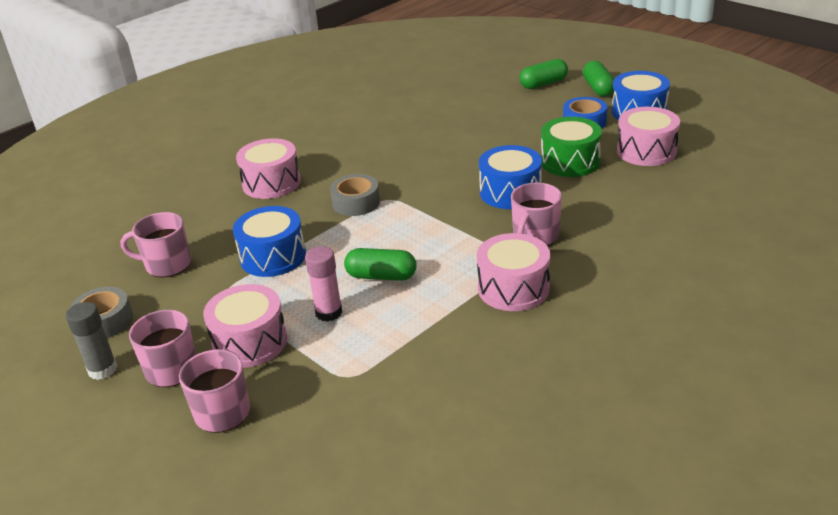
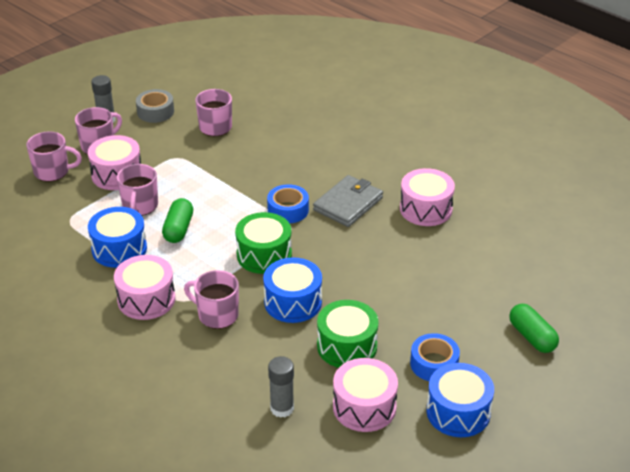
camera: 85 degrees right, 5 degrees up
blue drum [233,206,306,277] -> blue drum moved to [88,207,147,268]
pink drum [236,138,301,199] -> pink drum moved to [400,168,455,226]
pink glue stick [305,246,342,322] -> pink mug [117,164,158,216]
grey tape [330,174,380,216] -> blue tape [267,184,309,223]
green capsule [583,61,614,96] -> none
none -> green drum [235,212,292,274]
none -> grey glue stick [268,356,294,418]
none -> grey wallet [313,175,383,227]

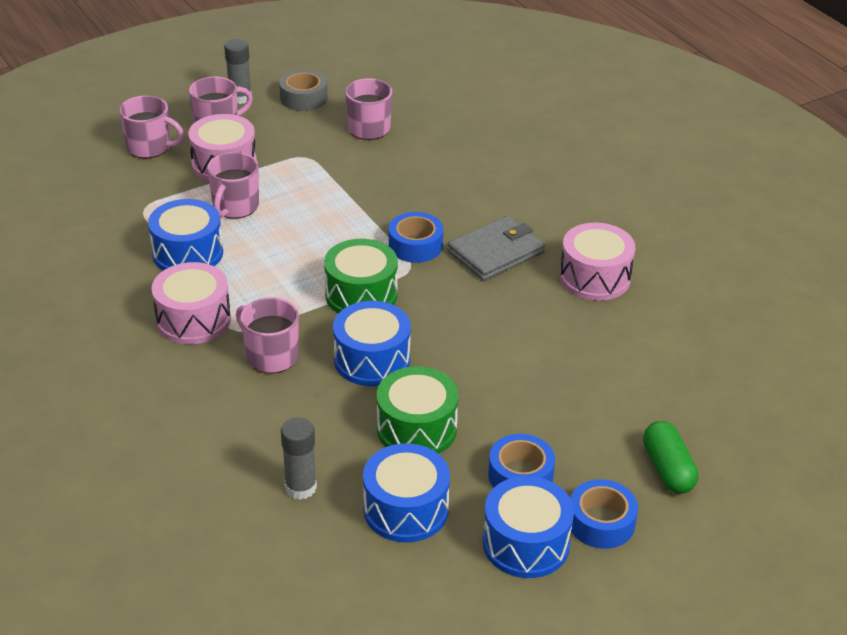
camera: 15 degrees right, 0 degrees up
green capsule [162,198,193,243] -> none
pink drum [333,358,398,432] -> blue drum [363,443,450,542]
none -> blue tape [570,479,638,549]

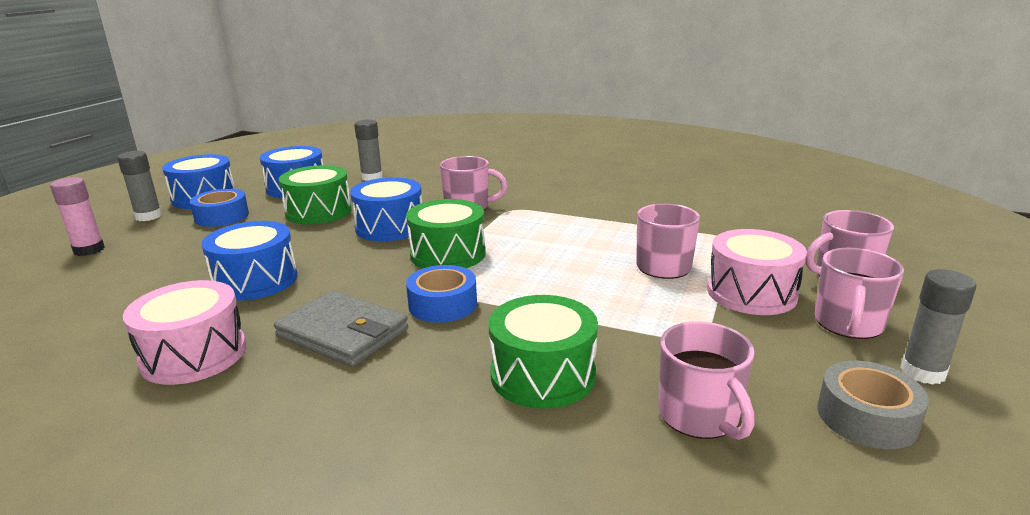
camera: 145 degrees right, 15 degrees down
blue drum [148,199,223,271] -> blue drum moved to [201,221,298,300]
pink drum [152,262,231,344] -> none
grey wallet [447,216,545,281] -> grey wallet turned 75 degrees counterclockwise [274,290,408,367]
blue tape [570,479,638,549] -> grey glue stick [117,151,162,221]
green capsule [643,421,698,494] -> pink glue stick [50,177,105,256]
none -> green drum [489,295,598,409]

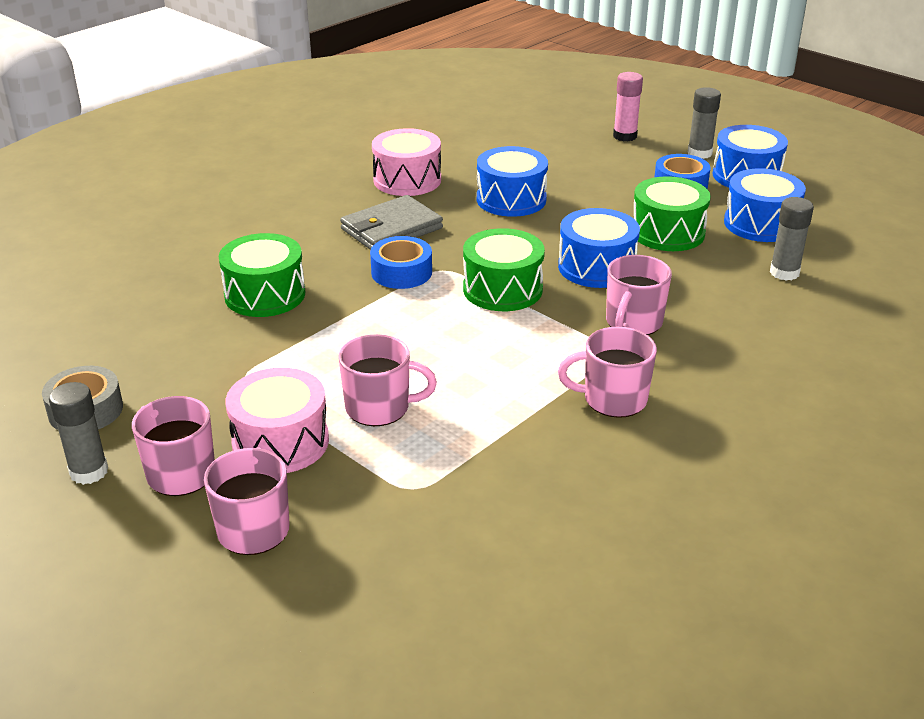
camera: 110 degrees right, 10 degrees up
pink mug [658,321,755,440] -> pink mug moved to [558,327,657,418]

